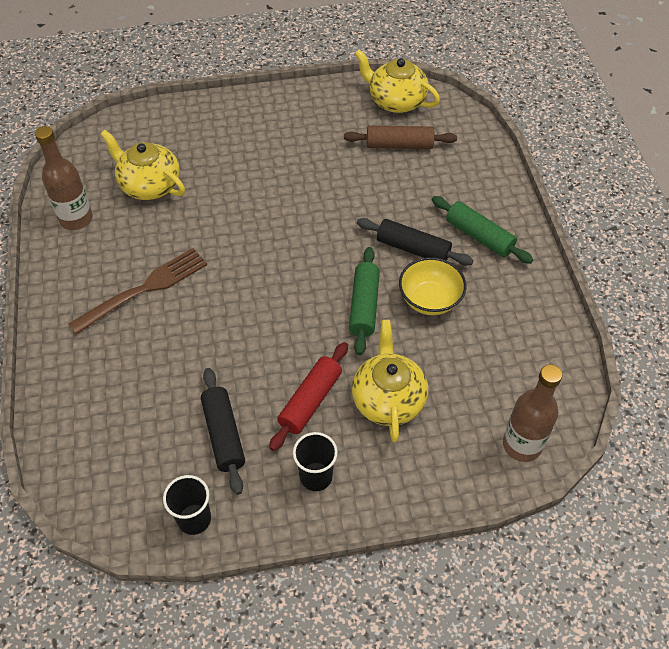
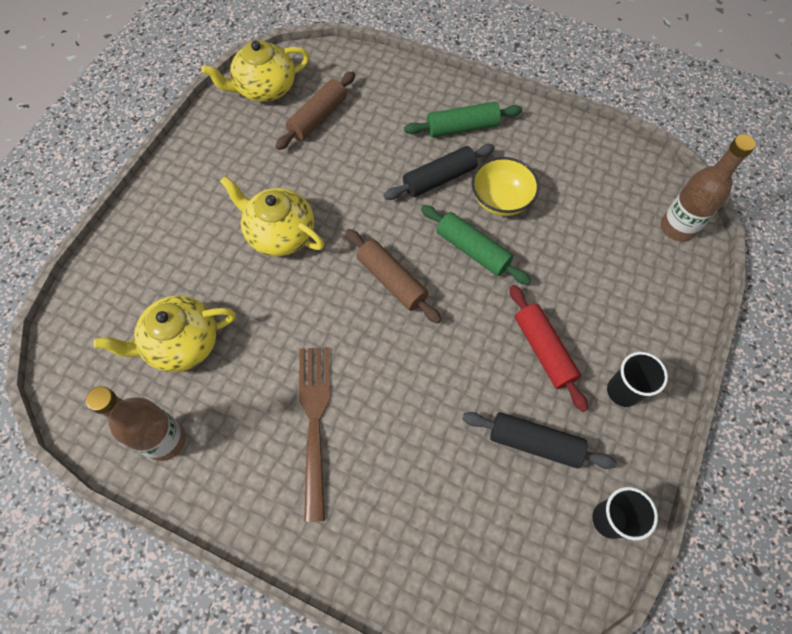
camera: 55 degrees left, 10 degrees up
yellow teapot [352,320,428,442] -> yellow teapot moved to [220,176,324,256]
none -> brown rolling pin [346,229,442,324]

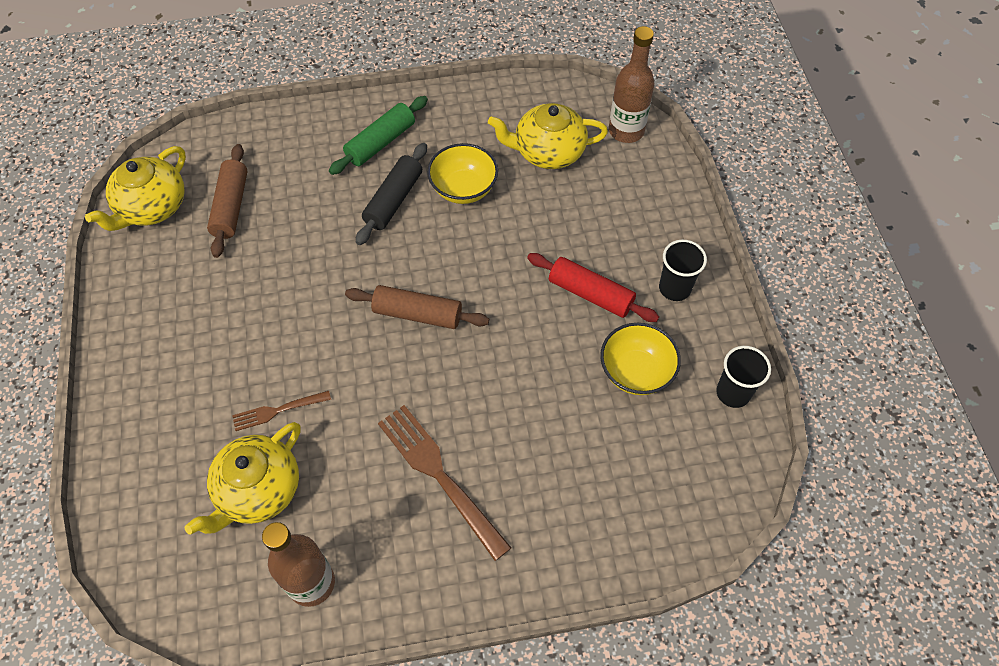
camera: 35 degrees left, 5 degrees down
yellow teapot [220,176,324,256] -> yellow teapot moved to [488,103,608,169]
green rolling pin [421,205,531,285] -> none
black rolling pin [462,412,617,469] -> yellow bowl [600,323,681,395]
none -> brown fork [232,391,331,431]

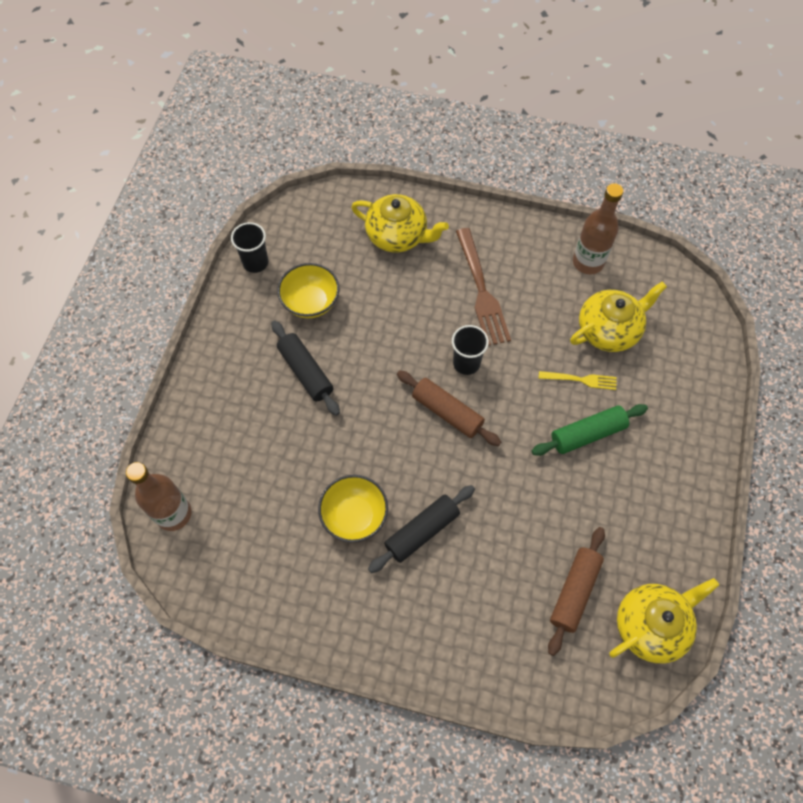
camera: 155 degrees left, 5 degrees up
brown fork [232,391,331,431] -> yellow fork [539,371,617,390]
green rolling pin [329,96,428,175] -> green rolling pin moved to [532,404,648,456]
yellow teapot [488,103,608,169] -> yellow teapot moved to [351,194,449,253]
red rolling pin [527,253,659,322] -> black rolling pin [271,320,340,416]
black cup [659,240,707,301] -> black cup moved to [452,325,489,375]

